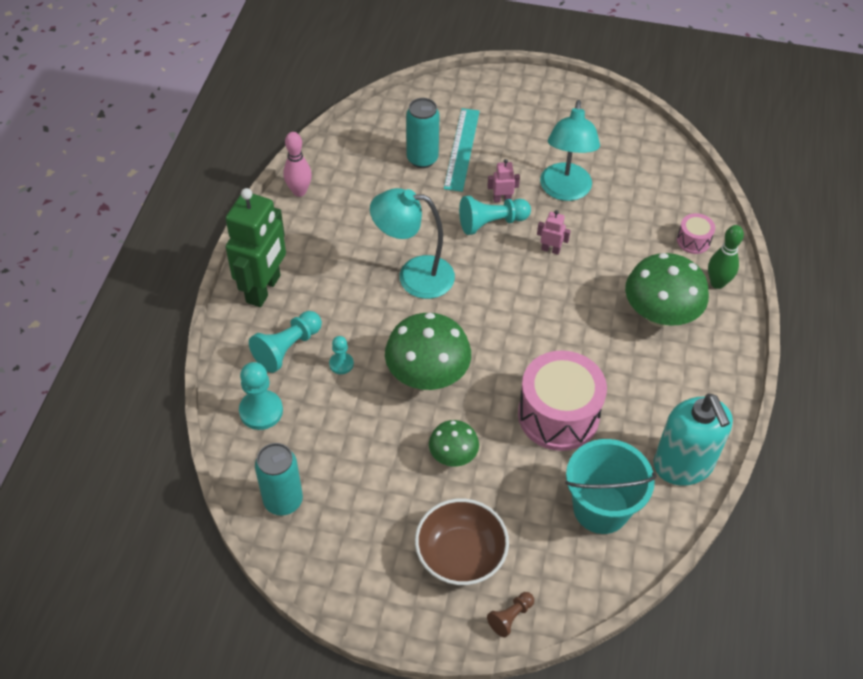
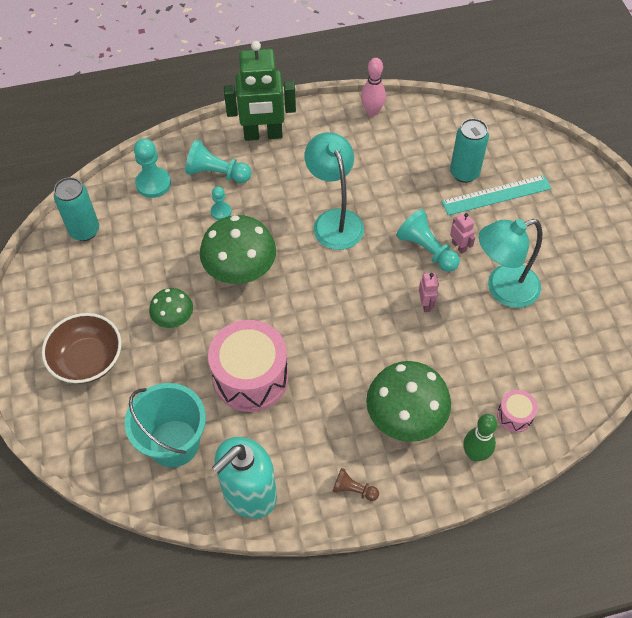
camera: 65 degrees right, 5 degrees up
brown pawn [487,592,534,637] -> brown pawn moved to [332,468,379,501]

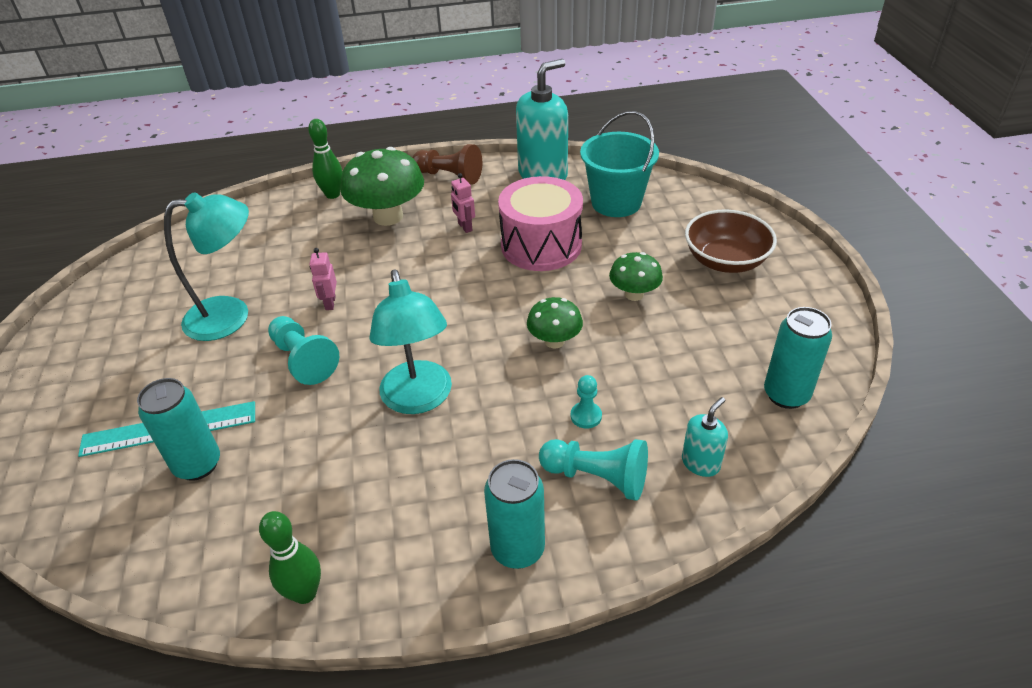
camera: 175 degrees left, 15 degrees down
turquoise pawn [134,138,171,198] -> turquoise soap dispenser [682,397,728,477]
green mushroom [200,215,276,284] -> green mushroom [527,297,583,349], size x0.56
green robot [224,41,296,141] -> turquoise can [484,459,545,569]
brown pawn [332,468,379,501] -> brown pawn [413,144,482,184], size x1.72
pink bowling pin [361,58,386,116] -> green bowling pin [259,511,321,604]
pink robot [450,213,475,254] -> pink robot moved to [451,173,475,233]
pink drum [497,390,538,433] -> none

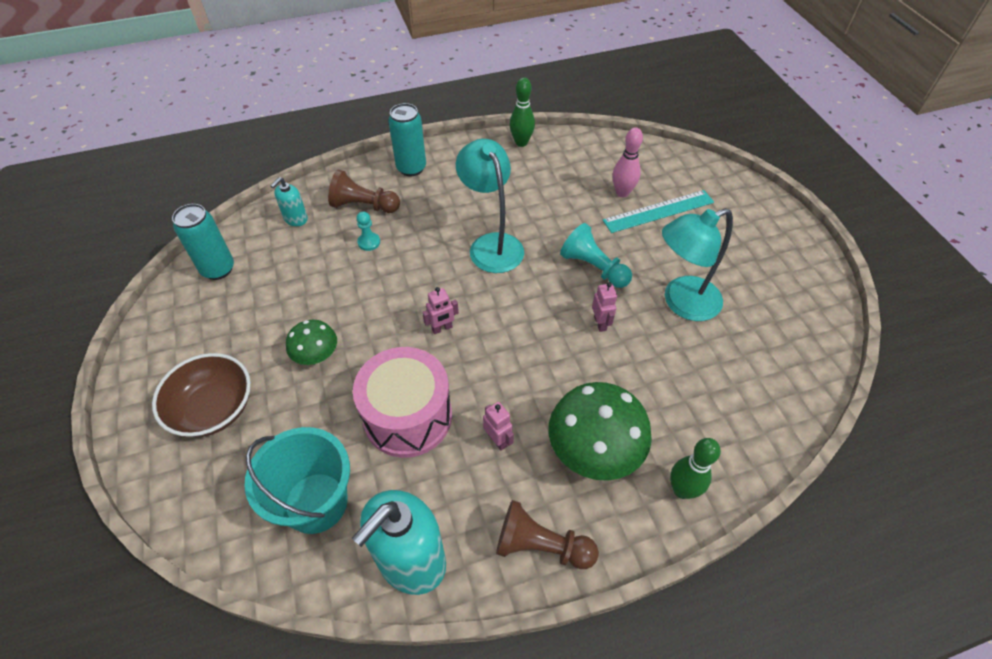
camera: 170 degrees right, 10 degrees up
turquoise can [137,378,220,481] -> pink bowling pin [613,127,643,197]
green mushroom [527,297,583,349] -> none
turquoise pawn [539,439,648,501] -> brown pawn [328,170,400,213]
none -> pink robot [422,287,459,334]

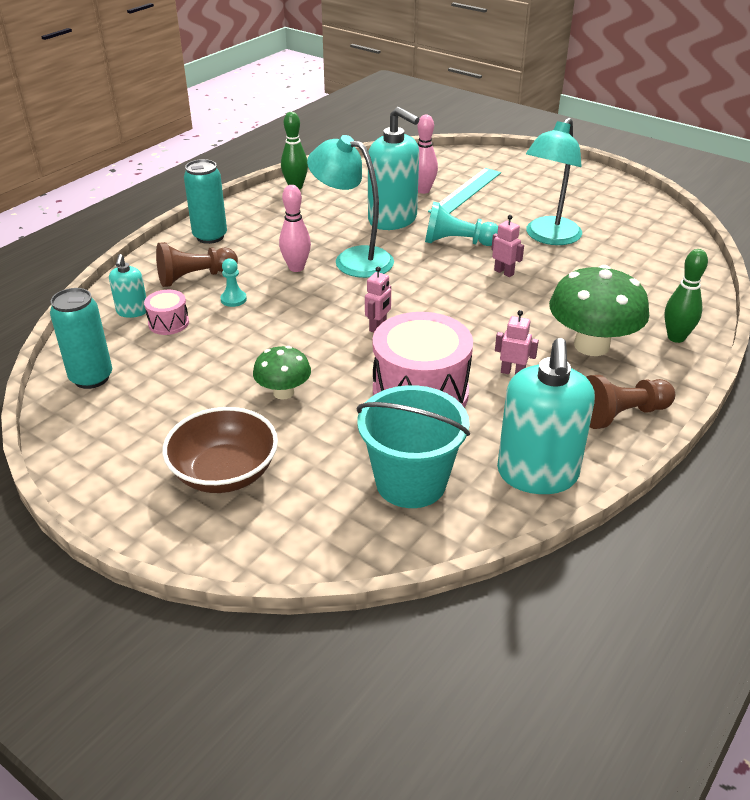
camera: 35 degrees left, 15 degrees down
none -> pink drum [144,290,189,335]
none -> pink bowling pin [279,185,311,272]
none -> turquoise soap dispenser [368,107,419,230]

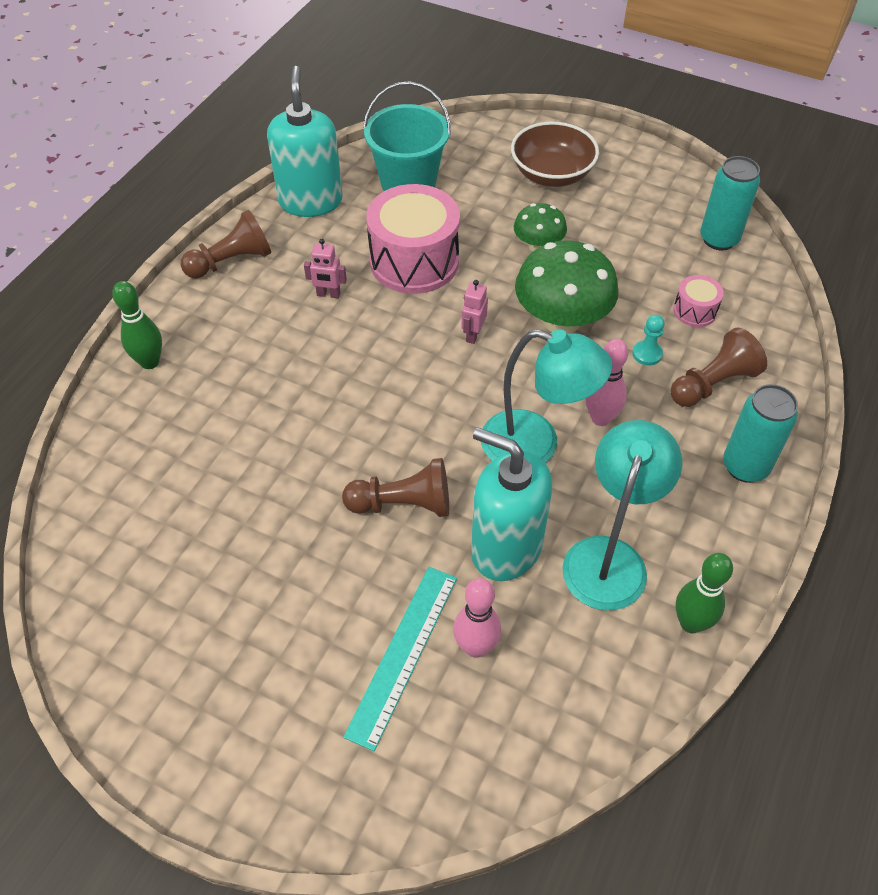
camera: 170 degrees right, 15 degrees up
turquoise soap dispenser [109,254,146,318] -> none
turquoise pawn [425,202,498,246] -> brown pawn [342,458,449,517]
pink robot [491,215,524,277] -> none
turquoise lamp [526,117,582,245] -> turquoise lamp moved to [562,420,682,610]
green mushroom [549,265,649,356] -> green mushroom moved to [515,240,619,334]

